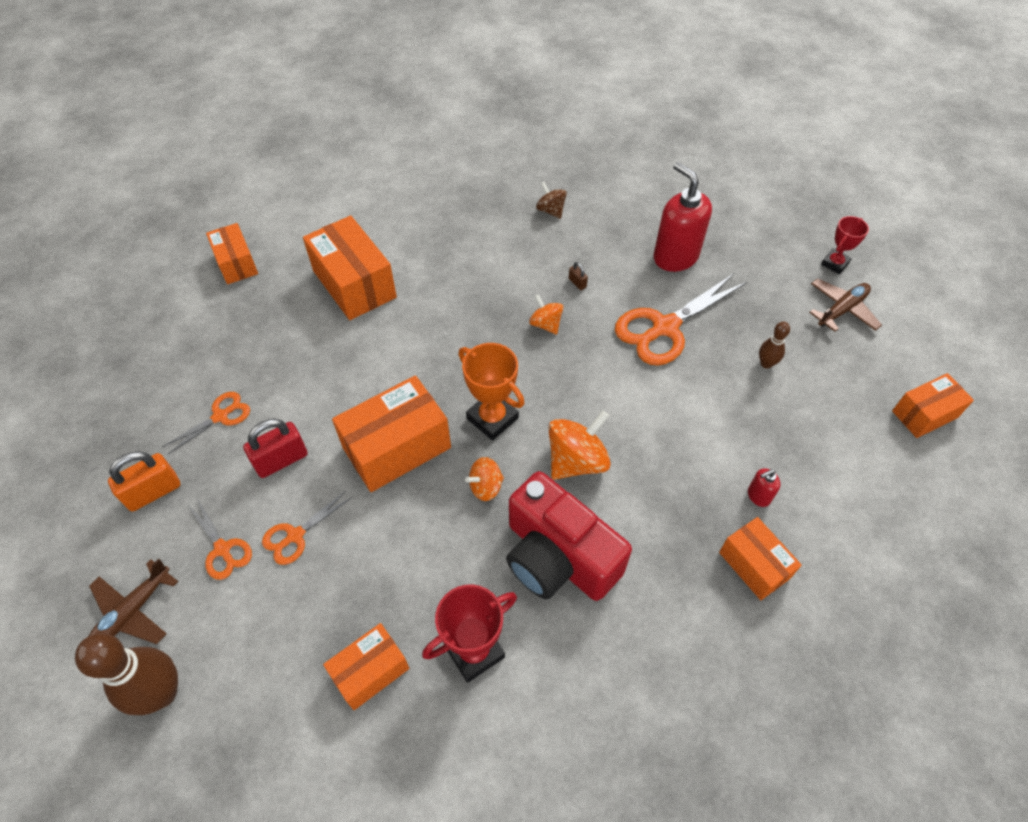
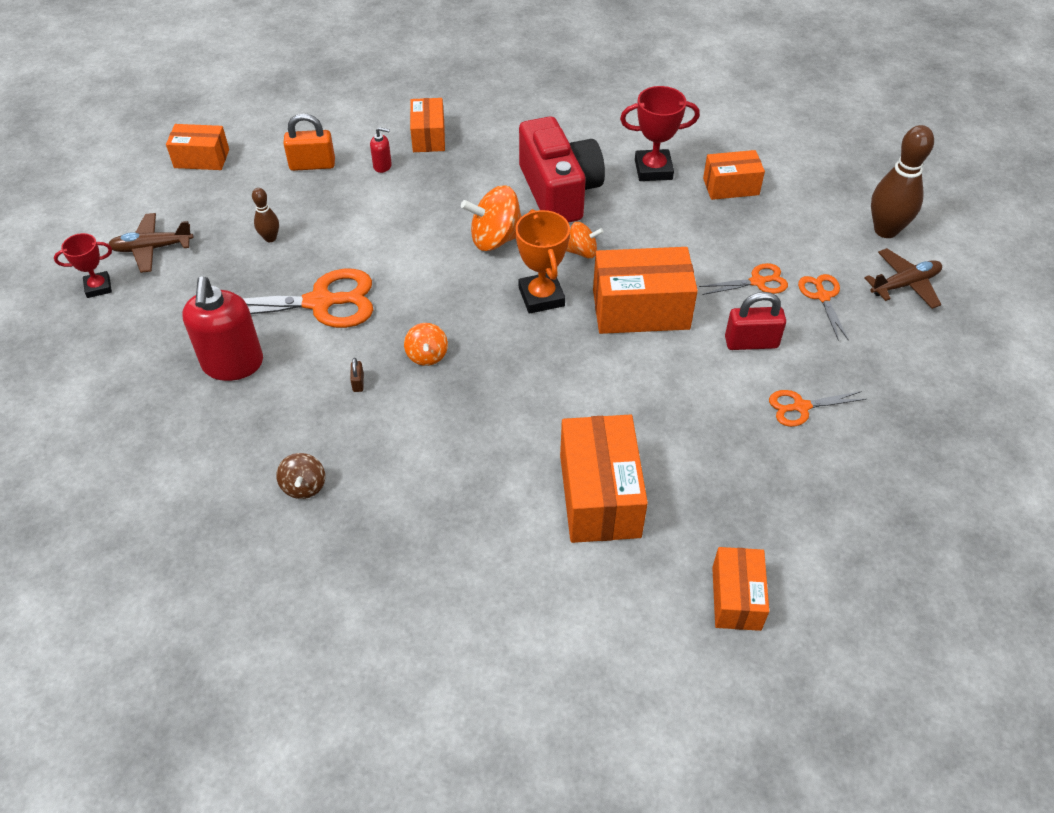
camera: 150 degrees left, 5 degrees down
orange padlock [108,451,180,512] -> orange padlock moved to [283,113,335,171]

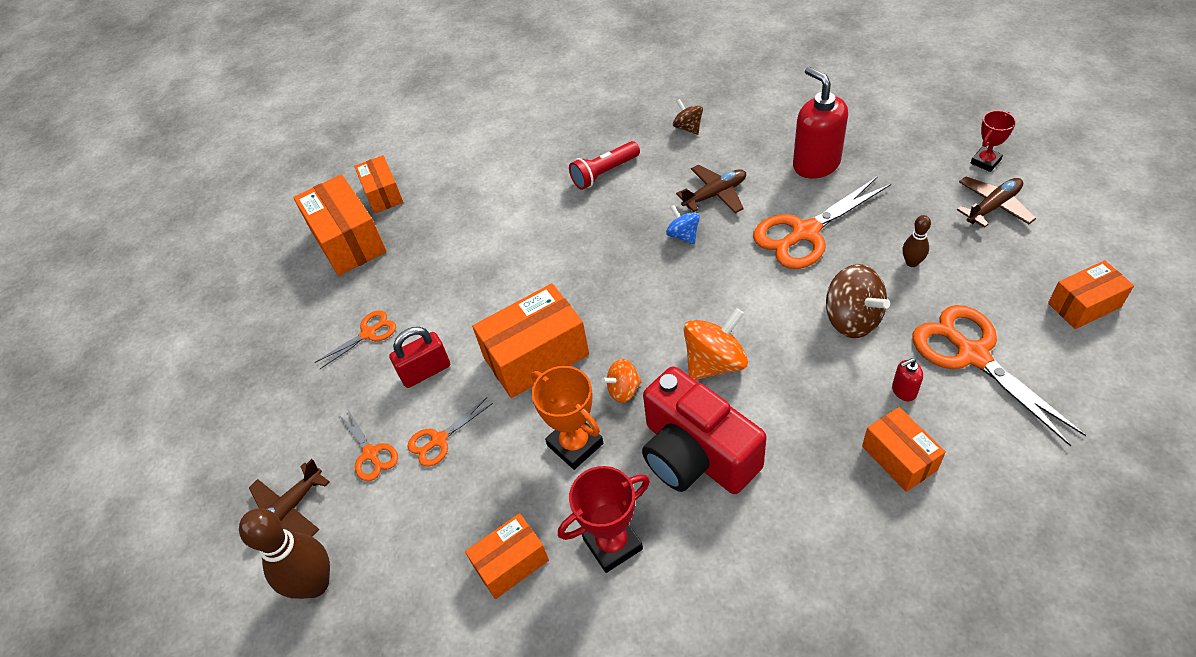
camera: 160 degrees right, 0 degrees up
orange padlock [283,113,335,171] -> orange scissors [913,305,1086,447]
brown padlock [350,358,364,392] -> brown plane [676,165,746,213]
orange spinning top [404,323,448,366] -> blue spinning top [666,205,700,244]
orange trophy [515,209,570,314] -> orange trophy moved to [531,366,603,470]
orange box [560,414,648,543] -> orange box moved to [293,174,387,276]
none -> red flashlight [569,141,640,190]
none -> brown spinning top [826,264,890,338]

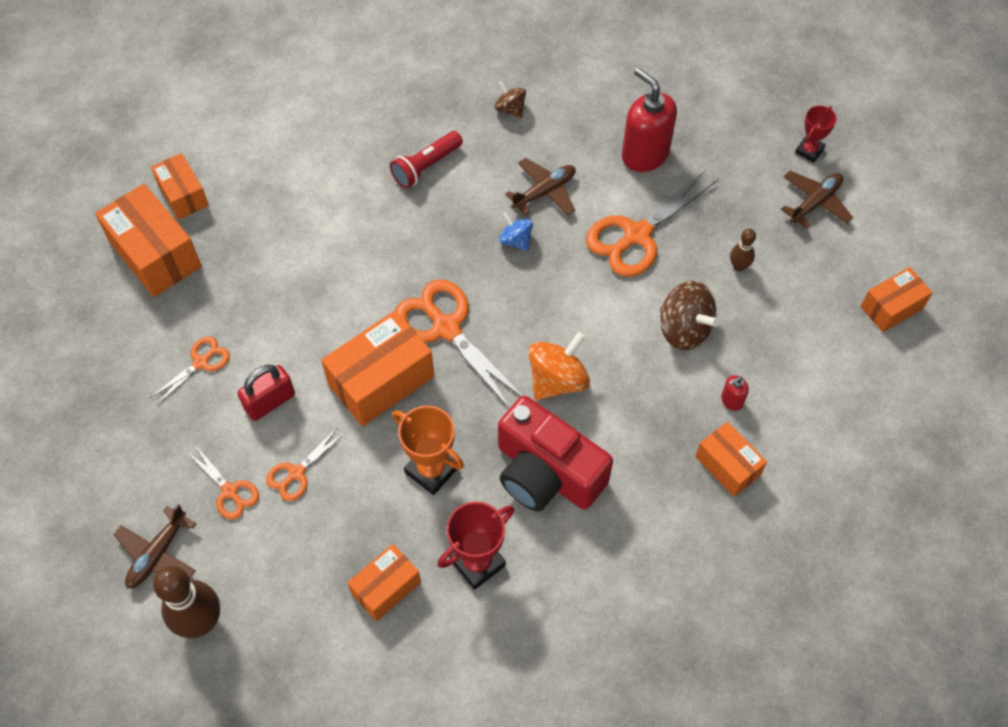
camera: 15 degrees left, 10 degrees up
orange spinning top [602,359,642,403] -> none
orange scissors [913,305,1086,447] -> orange scissors moved to [395,279,522,409]

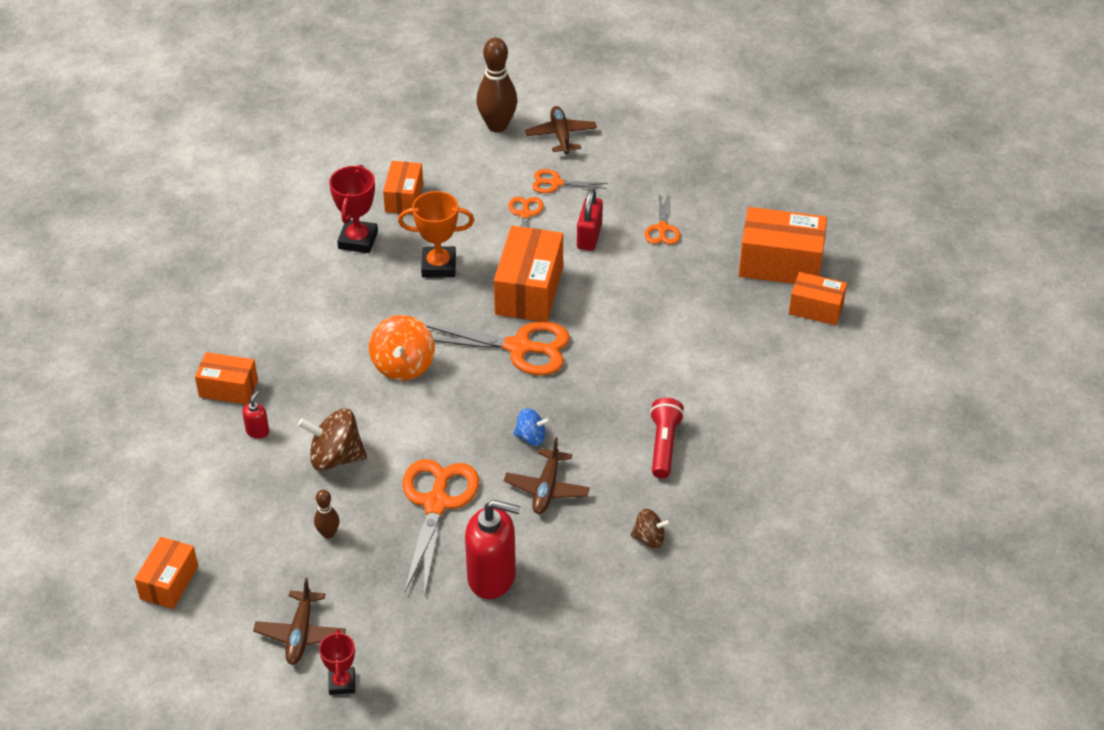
camera: 140 degrees right, 15 degrees down
red camera [498,396,613,512] -> none

